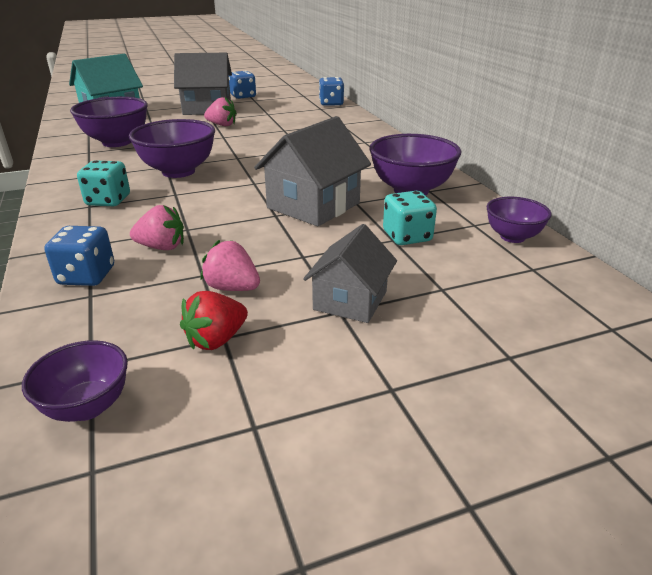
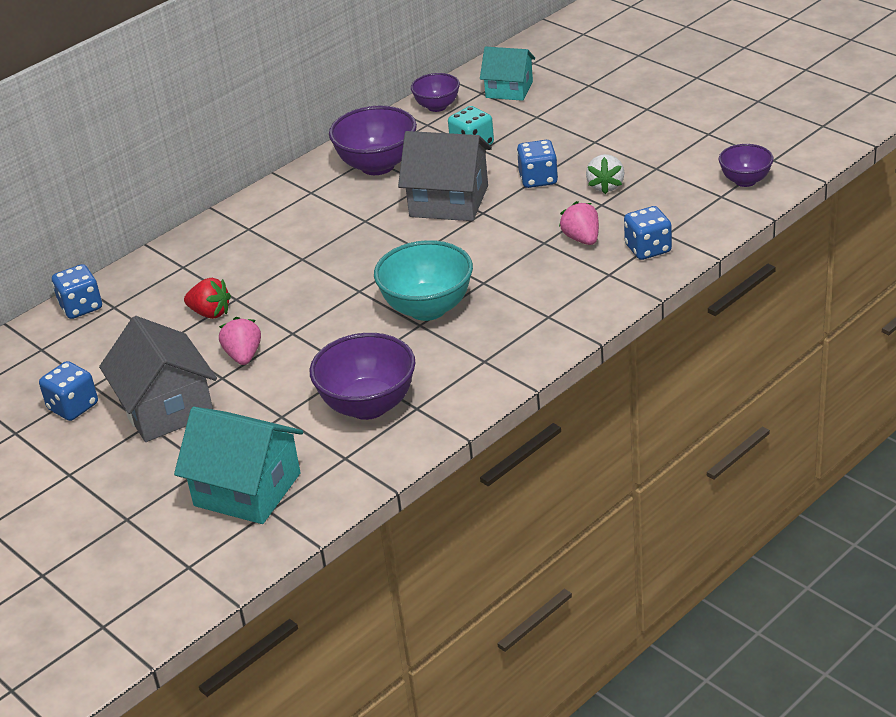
camera: 110 degrees left, 5 degrees up
turquoise dice [77,160,130,206] -> none
purple bowl [129,119,215,178] -> turquoise bowl [374,240,473,321]
red strawberry [180,291,248,350] -> red strawberry moved to [184,278,231,319]
pink strawberry [201,240,260,291] -> white strawberry [586,154,624,194]
grey house [303,224,397,323] -> none
none -> turquoise house [480,47,535,101]
none -> blue dice [517,140,558,188]

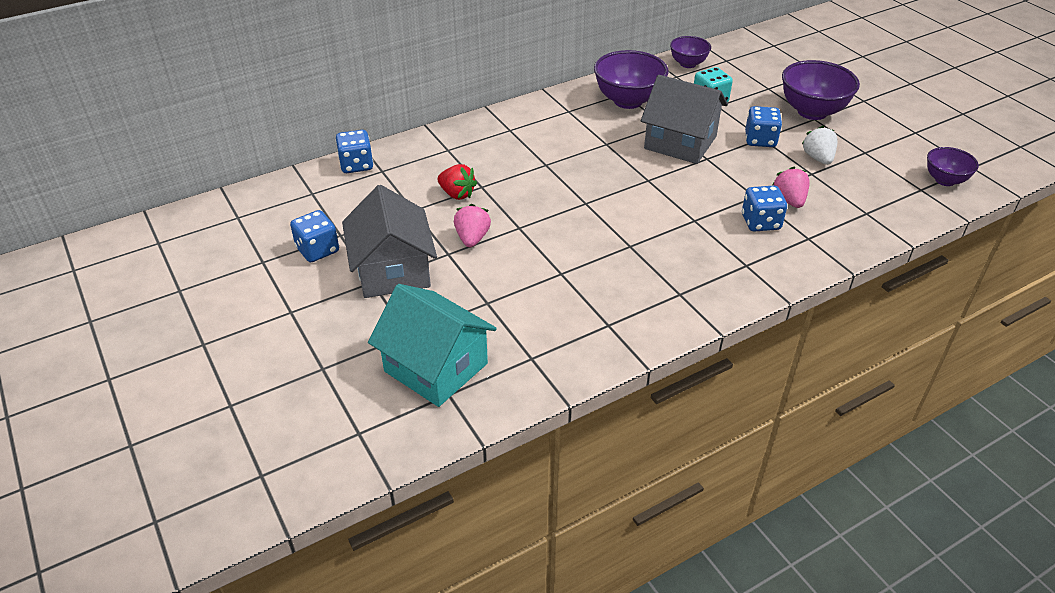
camera: 10 degrees right, 5 degrees up
purple bowl [310,333,415,420] -> purple bowl moved to [782,60,860,120]
turquoise bowl [374,240,473,321] -> none
turquoise house [480,47,535,101] -> none
white strawberry [586,154,624,194] -> white strawberry turned 150 degrees clockwise [802,126,838,165]
blue dice [624,206,672,260] -> blue dice moved to [742,186,787,232]

